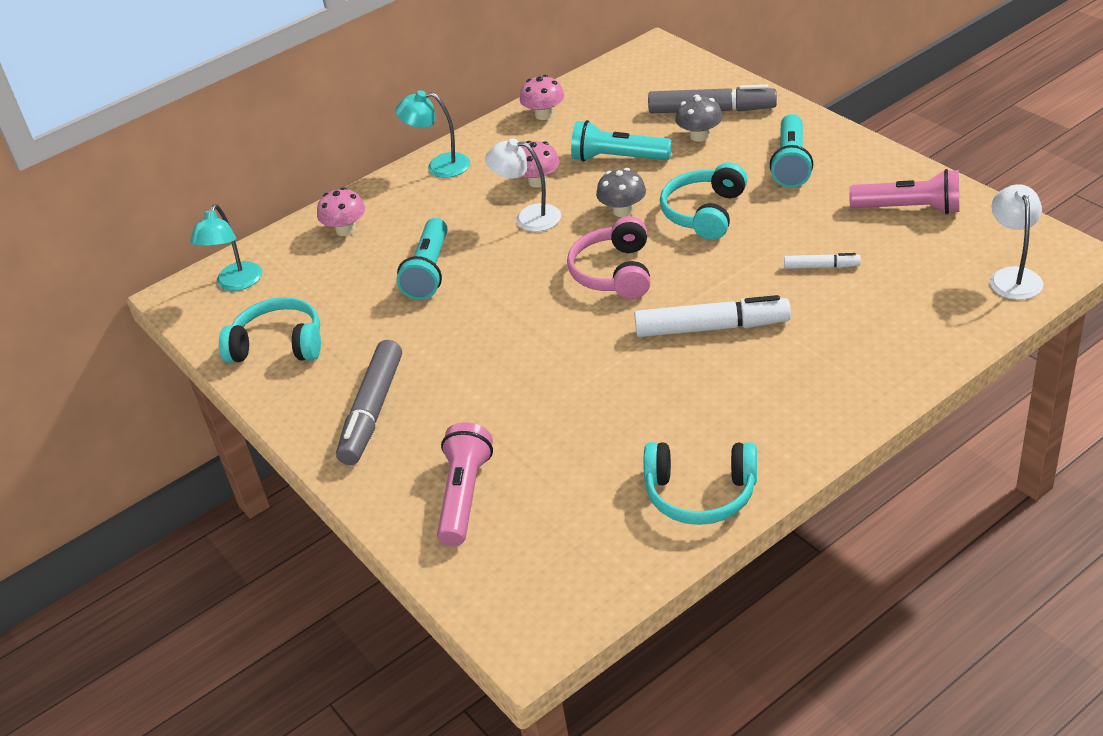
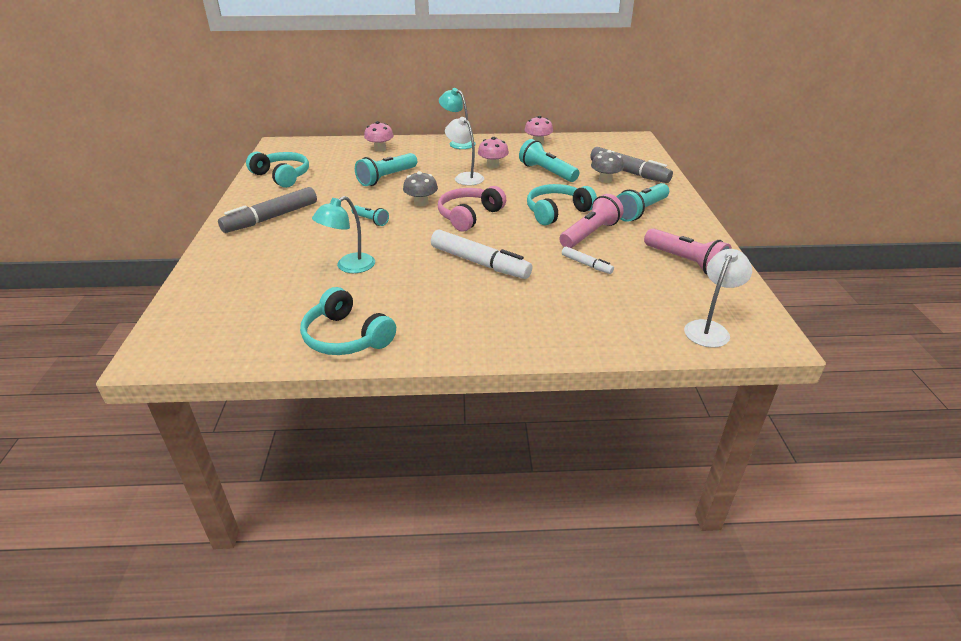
camera: 30 degrees right, 5 degrees down
turquoise lamp [190,204,262,291] -> turquoise lamp moved to [312,196,375,273]
pink flashlight [437,422,493,546] -> pink flashlight moved to [559,194,624,248]
grey mushroom [596,168,646,217] -> grey mushroom moved to [403,171,438,206]
none -> turquoise flashlight [351,205,389,226]

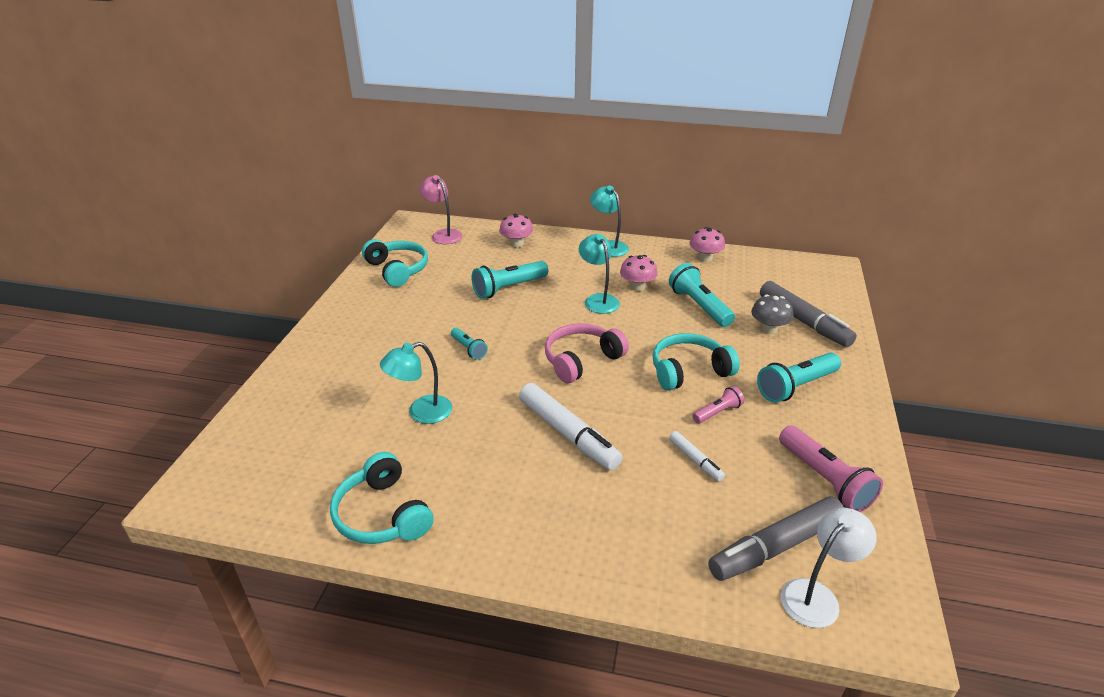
camera: 15 degrees right, 0 degrees up
grey marker [218,187,317,233] -> grey marker moved to [708,496,844,581]
grey mushroom [403,171,438,206] -> none
white lamp [445,117,484,185] -> turquoise lamp [579,234,620,314]
pink flashlight [559,194,624,248] -> pink flashlight [692,386,744,424], size x0.56
none -> pink lamp [419,175,462,244]

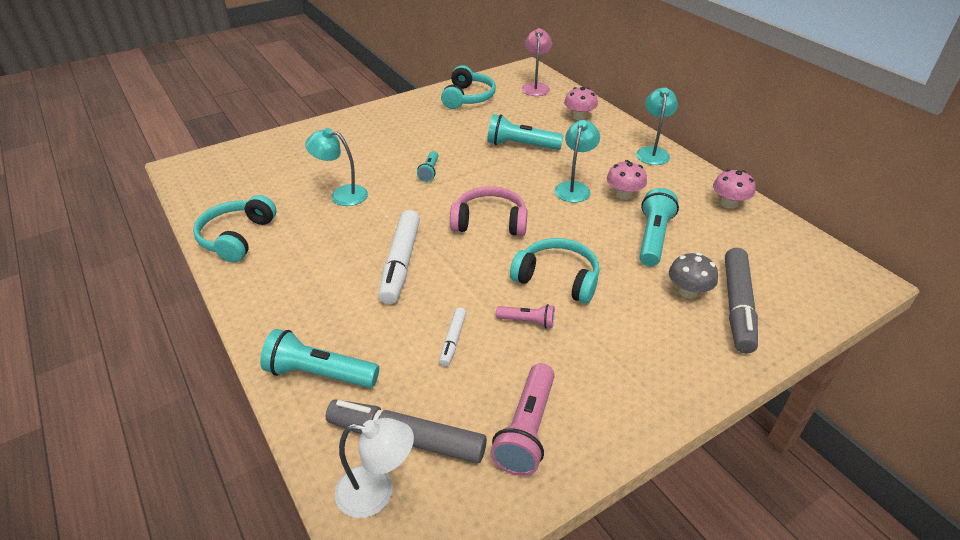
camera: 45 degrees right, 5 degrees up
turquoise flashlight [757,353,841,403] -> turquoise flashlight moved to [260,329,379,388]

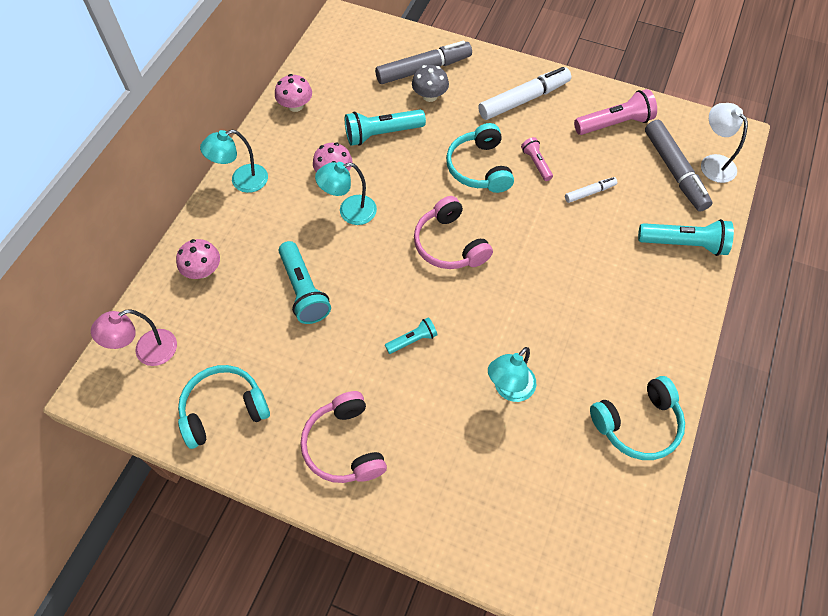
camera: 125 degrees left, 20 degrees up
turquoise flashlight [260,329,379,388] -> turquoise flashlight turned 60 degrees counterclockwise [638,219,734,256]
turquoise lamp [305,128,368,206] -> turquoise lamp turned 60 degrees clockwise [488,347,536,402]
white marker [379,210,420,304] -> white marker moved to [478,67,571,120]
none -> pink headphones [300,391,387,483]

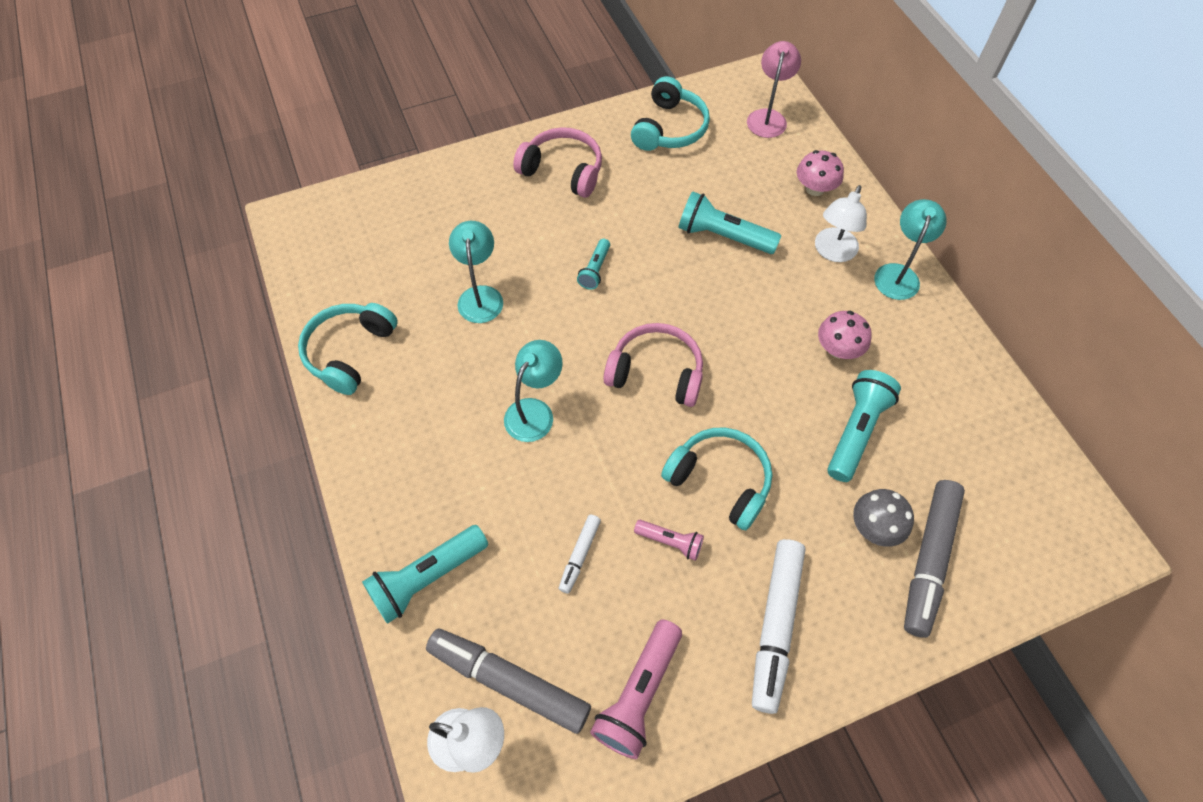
camera: 135 degrees right, 0 degrees up
pink mushroom [275,74,312,112] -> none
turquoise lamp [315,162,377,225] -> turquoise lamp moved to [504,340,563,442]
none -> white lamp [815,185,867,262]

